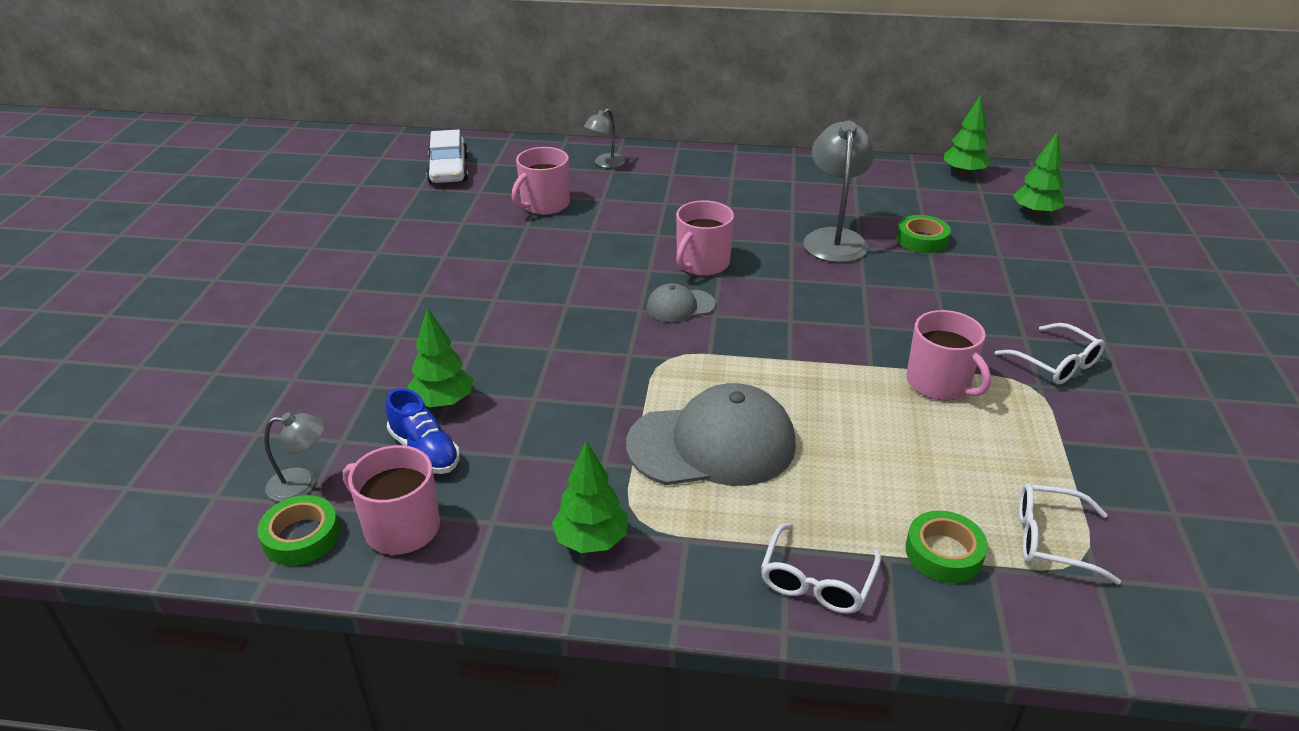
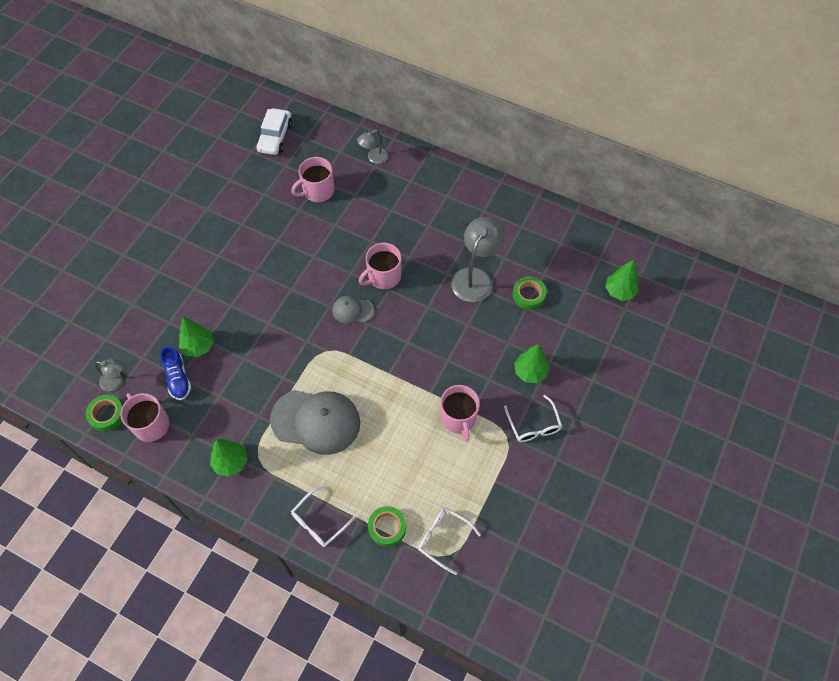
camera: 20 degrees right, 25 degrees up
green tree [944,95,991,176] -> green tree moved to [514,344,550,383]

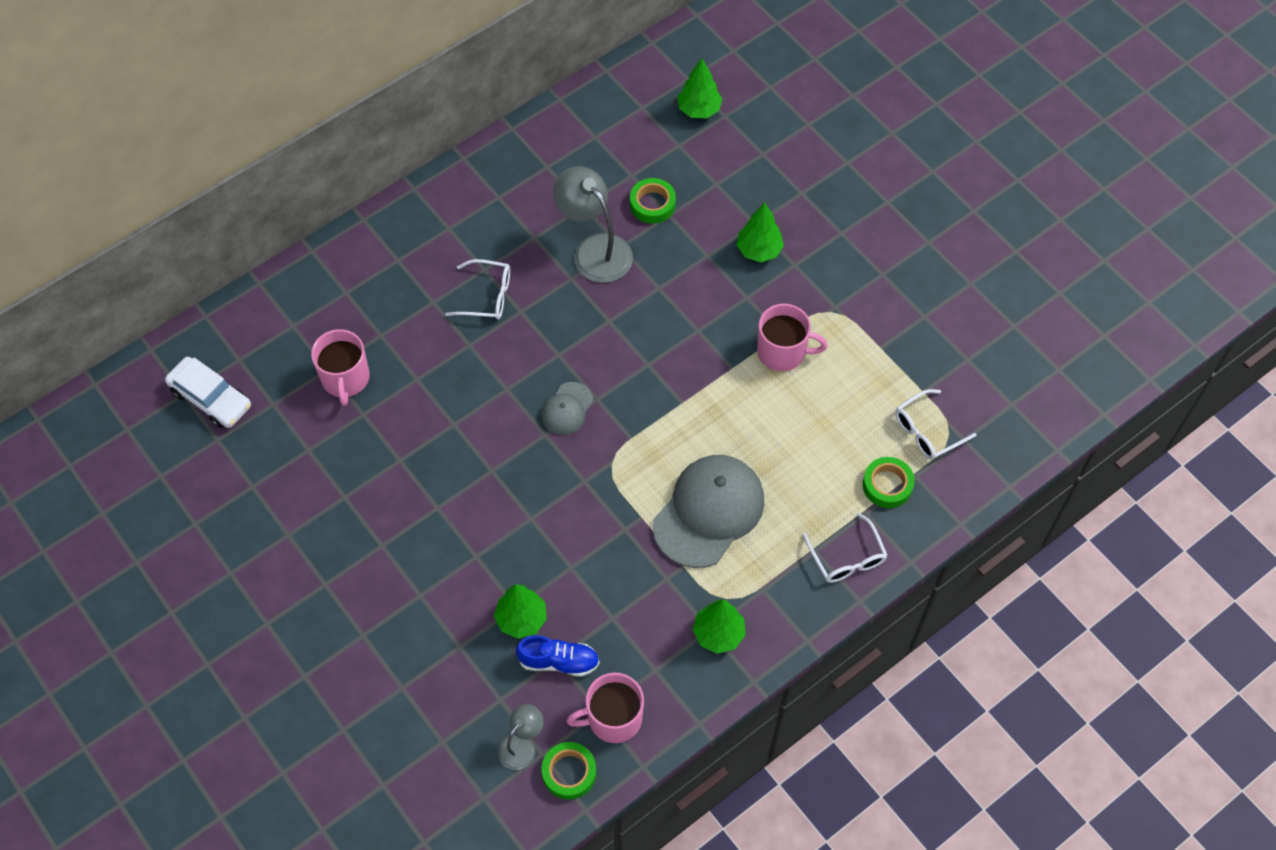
camera: 65 degrees left, 0 degrees up
grey lamp [357,130,388,164] -> none
pink mug [359,243,401,289] -> none
white glasses [504,395,562,442] -> white glasses moved to [445,259,510,319]

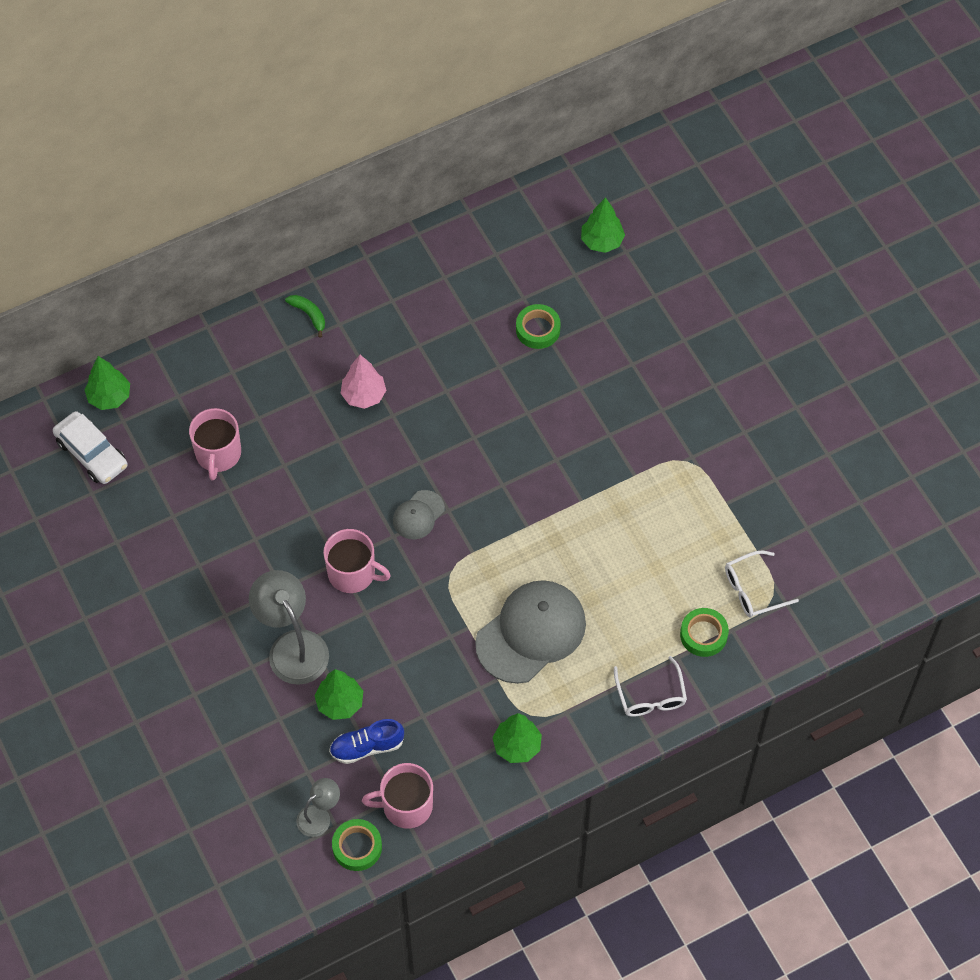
camera: 10 degrees right, 0 degrees up
white glasses [445,259,510,319] -> pink tree [340,355,386,409]
blue shoe [516,635,600,677] -> blue shoe turned 150 degrees clockwise [329,719,404,764]
grey lamp [553,166,633,283] -> grey lamp moved to [249,570,329,685]
green tree [737,202,784,262] -> green tree moved to [84,356,130,410]
pink mug [757,304,828,371] -> pink mug moved to [323,529,391,593]
none -> green banana [285,295,325,338]

